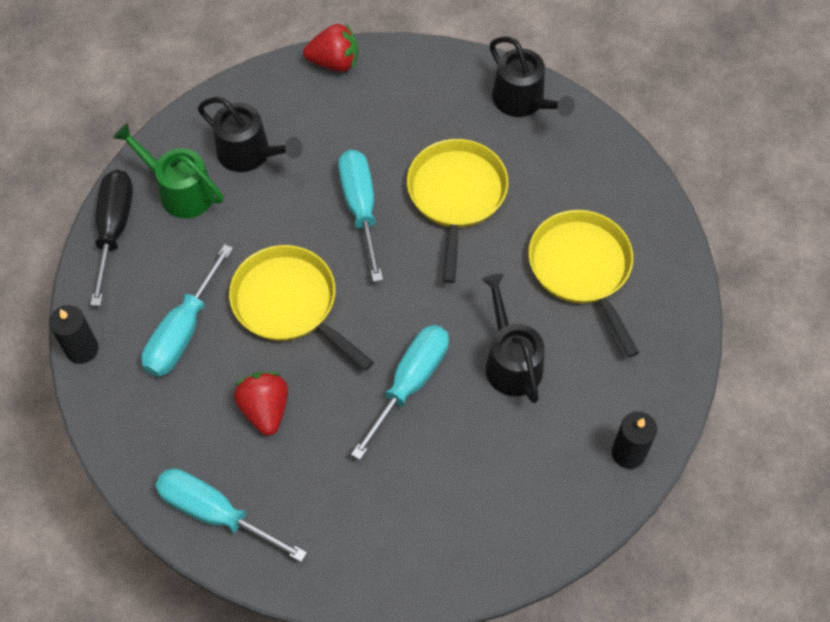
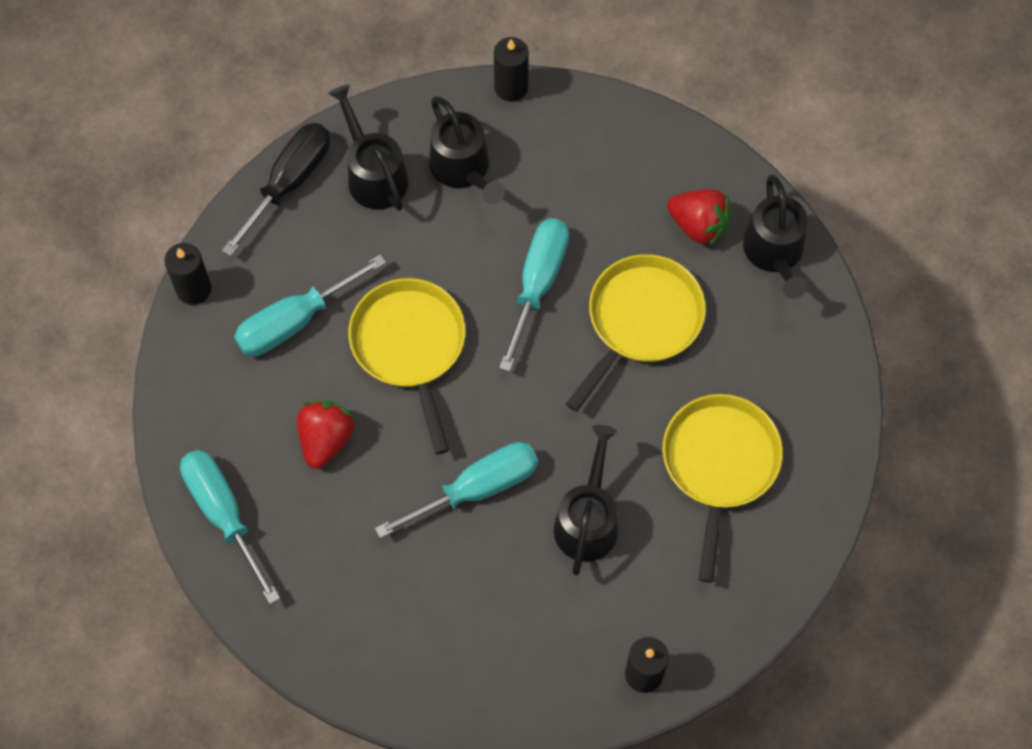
camera: 30 degrees right, 5 degrees up
green watering can [113,123,223,218] -> black watering can [328,84,408,211]
red strawberry [303,23,358,72] -> red strawberry moved to [667,189,732,246]
none -> black candle [494,37,529,102]

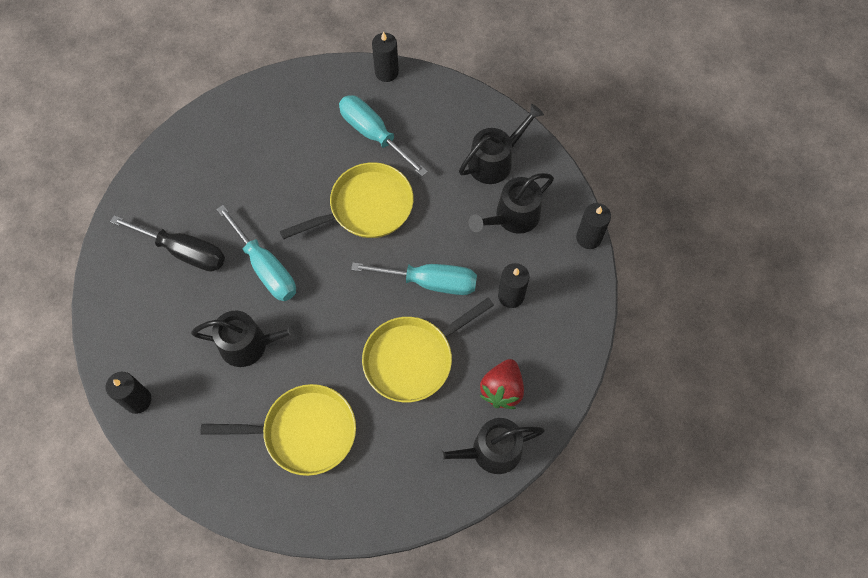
camera: 80 degrees right, 0 degrees up
turquoise screwdriver [180,450,280,604] -> none
black screwdriver [222,123,330,256] -> black screwdriver moved to [110,215,225,272]
red strawberry [297,400,355,469] -> none
yellow pan [566,254,706,412] -> yellow pan turned 120 degrees clockwise [362,298,494,402]
none -> black candle [498,263,529,308]

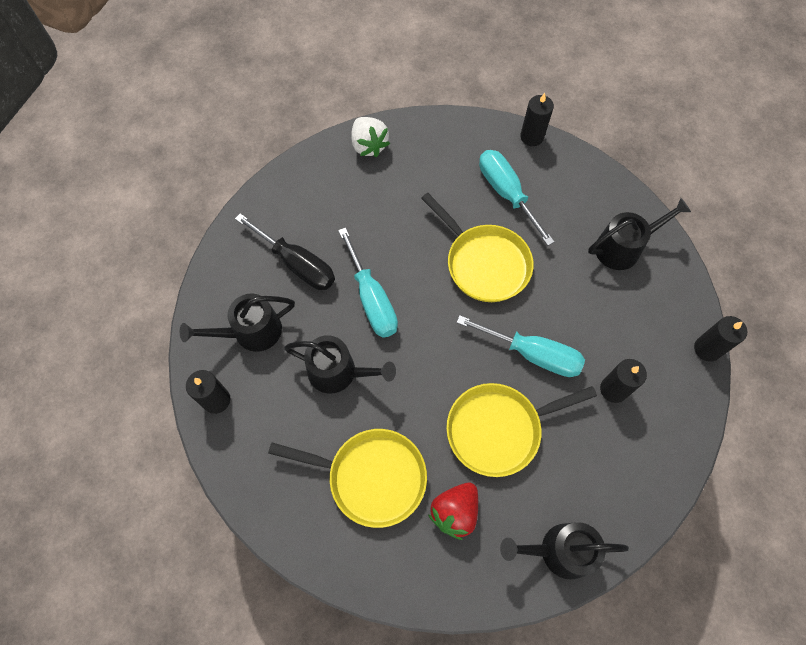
camera: 15 degrees right, 0 degrees up
yellow pan [280,162,414,239] -> yellow pan turned 60 degrees clockwise [421,193,534,302]
black watering can [468,173,554,234] -> black watering can moved to [180,293,295,352]
red strawberry [480,359,524,409] -> red strawberry moved to [428,483,478,540]
none -> white strawberry [351,117,390,157]

